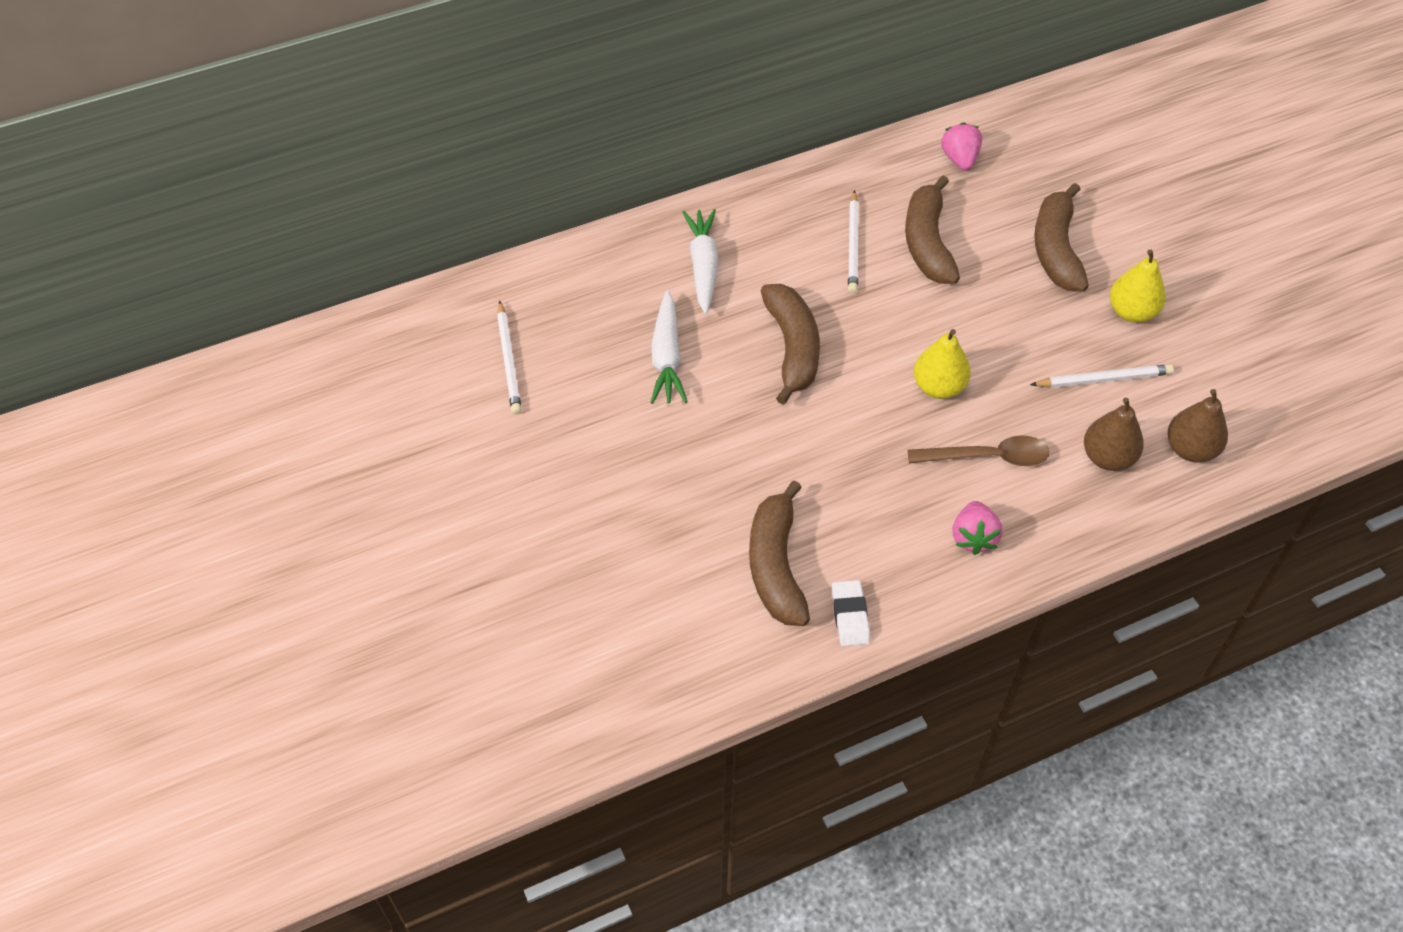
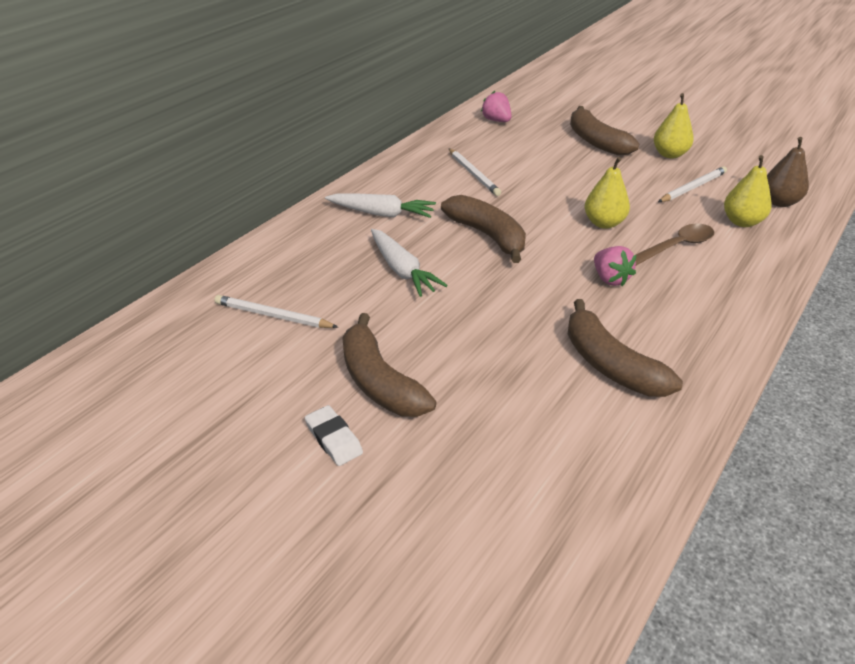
camera: 30 degrees left, 15 degrees down
white pencil [497,300,522,414] -> white pencil turned 150 degrees clockwise [214,295,338,328]
white carrot [682,209,719,314] -> white carrot turned 135 degrees clockwise [325,193,436,218]
white eraser [832,580,870,646] -> white eraser moved to [305,405,363,466]
brown banana [905,176,960,284] -> brown banana moved to [342,313,436,417]
pink strawberry [953,501,1003,555] -> pink strawberry moved to [594,246,636,286]
brown pear [1084,398,1144,471] -> yellow pear [724,155,772,227]

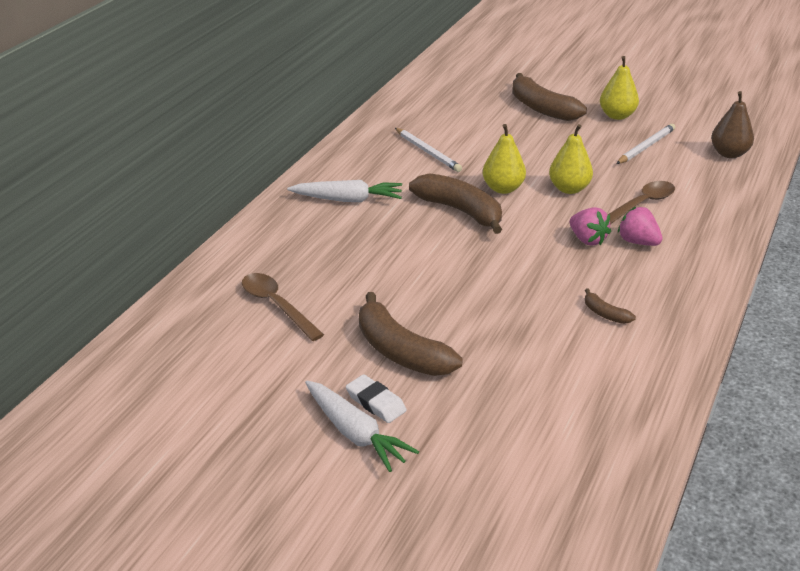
camera: 10 degrees left, 5 degrees down
white pencil [214,295,338,328] -> brown spoon [242,273,324,341]
white carrot [371,229,448,297] -> white carrot moved to [305,380,419,472]
pink strawberry [481,91,511,122] -> pink strawberry moved to [618,207,663,246]
brown banana [568,299,683,397] -> brown banana [585,288,636,324], size x0.46
yellow pear [724,155,772,227] -> yellow pear moved to [483,124,526,194]

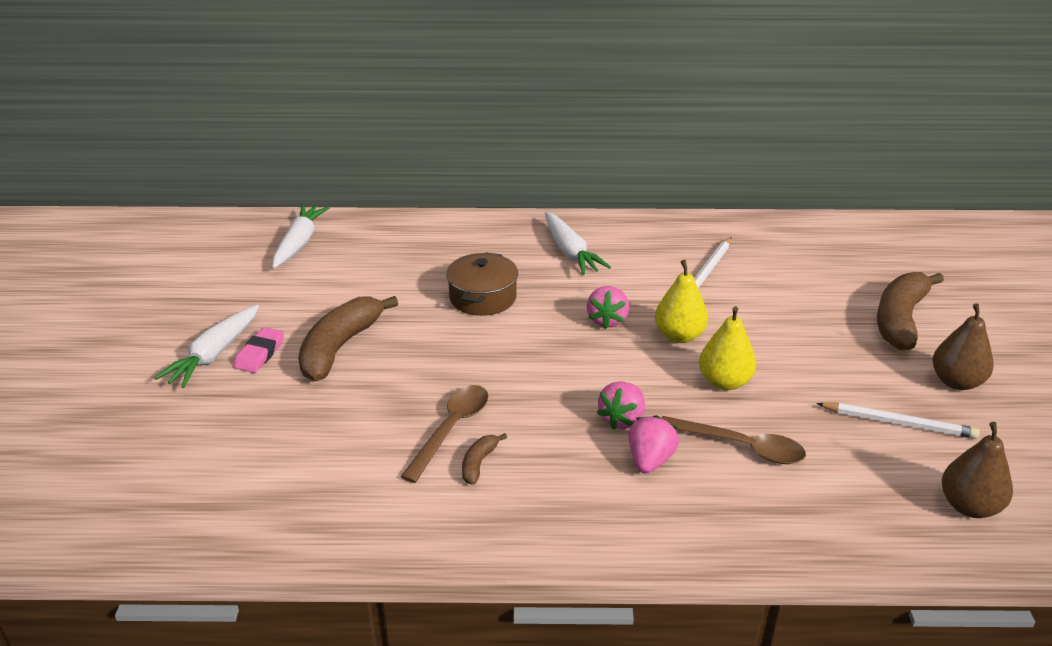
camera: 65 degrees right, 0 degrees up
brown spoon [242,273,324,341] -> brown spoon moved to [400,385,488,483]
white eraser [346,374,407,423] -> pink eraser [234,327,284,373]
brown banana [409,173,502,234] -> pink strawberry [587,286,629,329]
yellow pear [600,56,639,120] -> brown pear [933,303,994,390]
none -> white carrot [272,205,329,268]
none -> brown pot [446,252,518,316]

